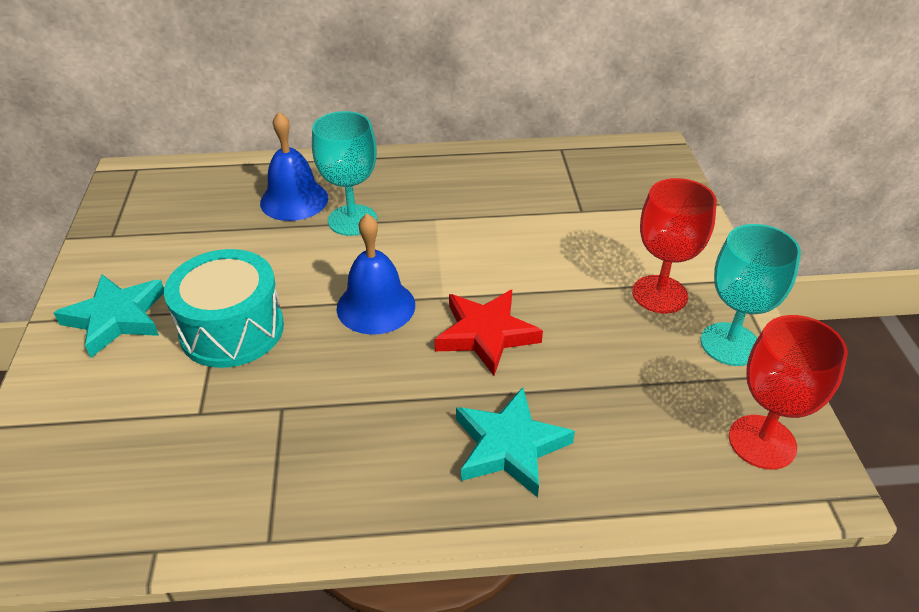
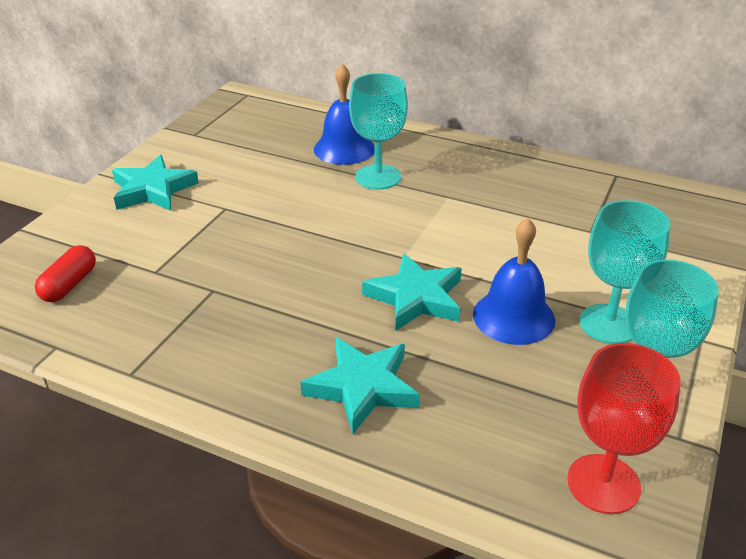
camera: 30 degrees right, 5 degrees down
turquoise drum [164,249,284,368] -> none
blue bell [337,214,415,335] -> blue bell moved to [473,218,555,345]
red star [435,290,543,375] -> turquoise star [362,253,462,331]
red goblet [632,178,717,313] -> turquoise goblet [579,200,670,344]
none -> red capsule [35,245,96,302]

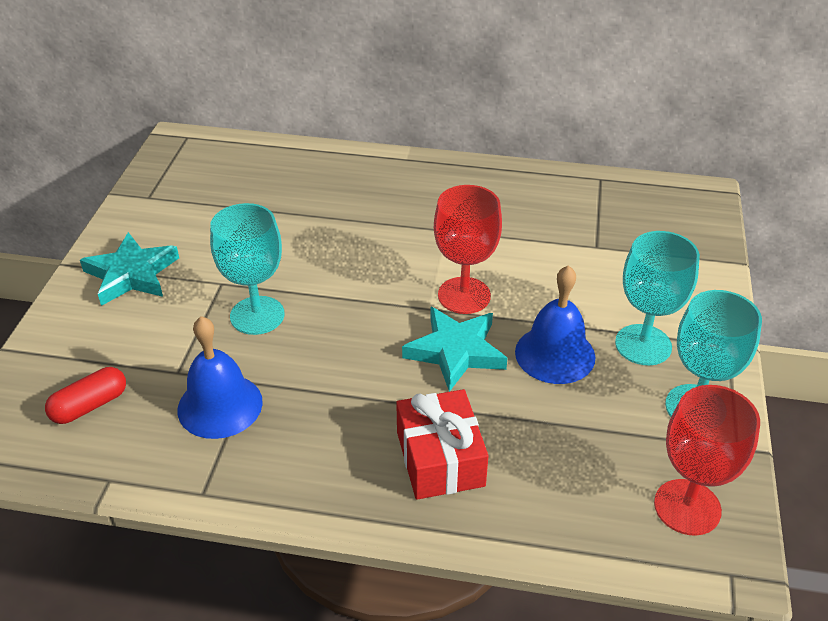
camera: 15 degrees left, 5 degrees up
red capsule [35,245,96,302] -> red capsule turned 45 degrees clockwise [45,367,126,424]
turquoise star [300,337,420,434] -> red gift [396,389,489,500]
blue bell [314,64,375,165] -> blue bell moved to [177,316,263,439]
turquoise goblet [349,73,408,189] -> turquoise goblet moved to [210,203,285,335]
none -> red goblet [434,185,502,314]

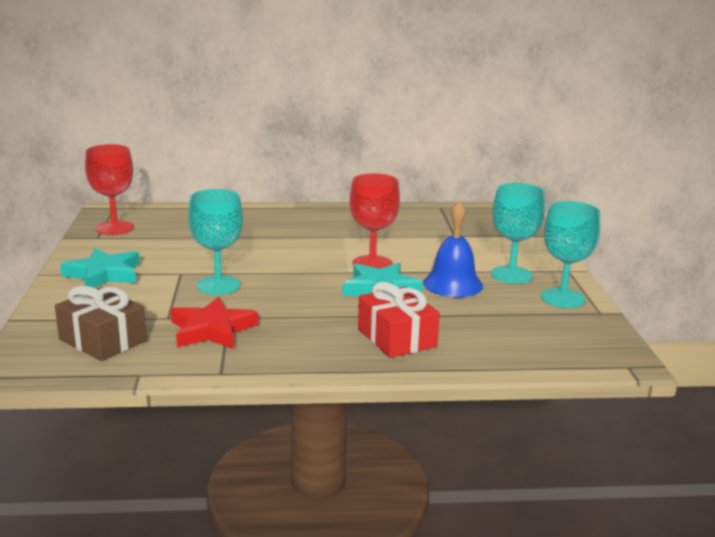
camera: 15 degrees left, 20 degrees down
red capsule [45,367,126,424] -> brown gift [55,286,147,361]
blue bell [177,316,263,439] -> red star [171,297,258,349]
red goblet [654,385,760,536] -> red goblet moved to [85,144,134,235]

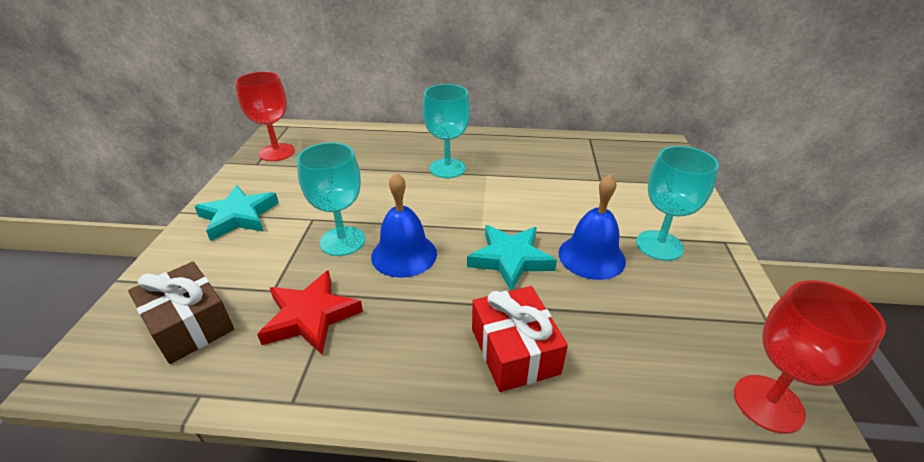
camera: 10 degrees right, 15 degrees up
red goblet [350,173,400,269] -> red goblet moved to [734,280,886,434]
turquoise goblet [541,201,600,308] -> turquoise goblet moved to [423,84,470,178]
none -> blue bell [371,172,437,278]

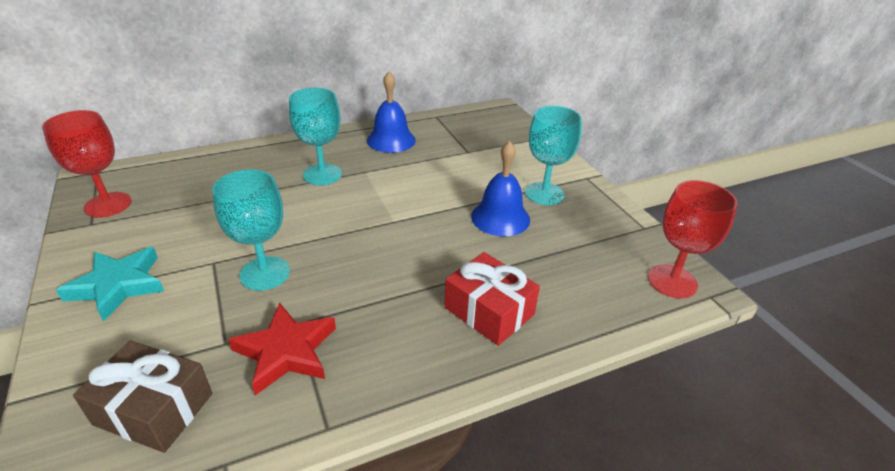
camera: 30 degrees left, 0 degrees up
blue bell [371,172,437,278] -> blue bell moved to [367,72,416,153]
turquoise star [467,225,557,291] -> none

